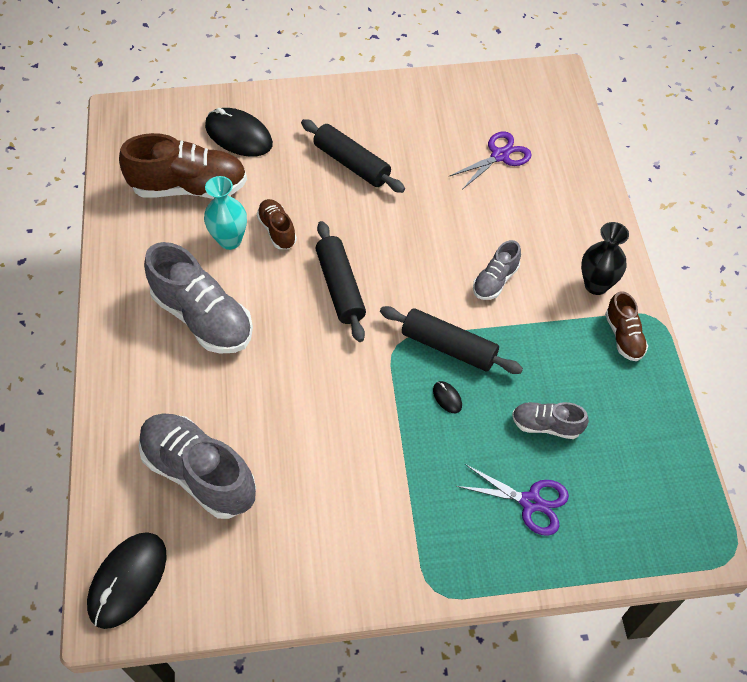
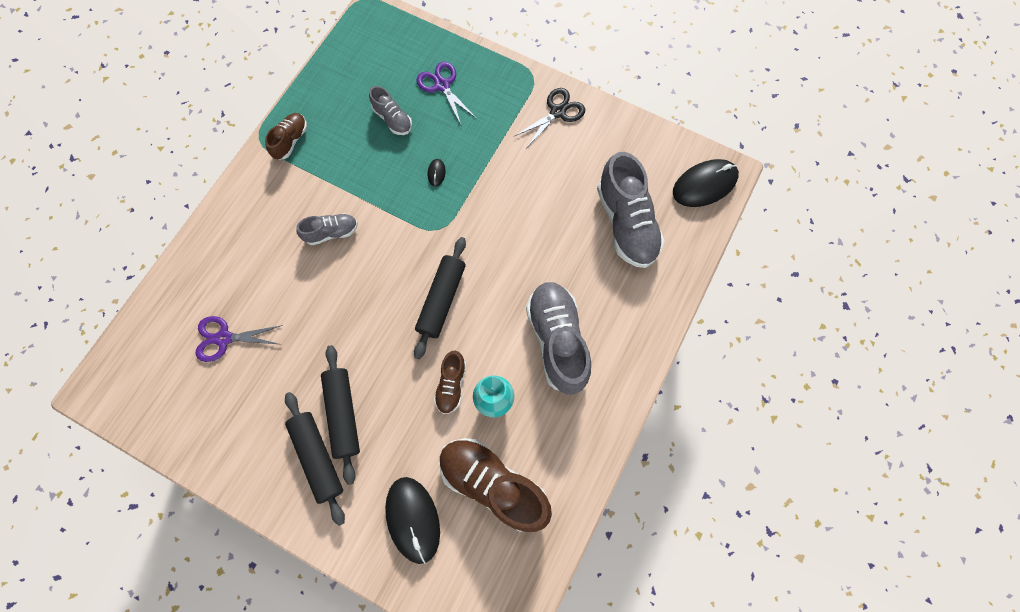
camera: 145 degrees left, 15 degrees up
black rolling pin [380,306,523,374] -> black rolling pin moved to [285,392,345,526]
black vase [581,222,629,295] -> none
none -> black scissors [515,88,585,147]

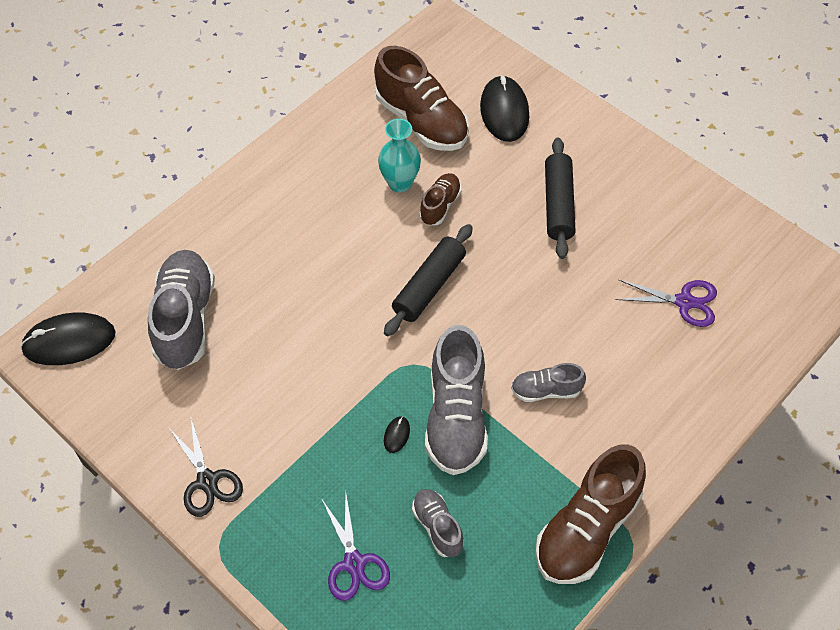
camera: 165 degrees left, 15 degrees down
brown shoe [265,113,307,160] -> brown shoe [535,444,646,584], size x1.92
black rolling pin [285,392,345,526] -> none
black scissors [515,88,585,147] -> black scissors turned 90 degrees counterclockwise [168,418,243,517]
grey shoe [526,282,591,394] -> grey shoe moved to [425,325,488,475]

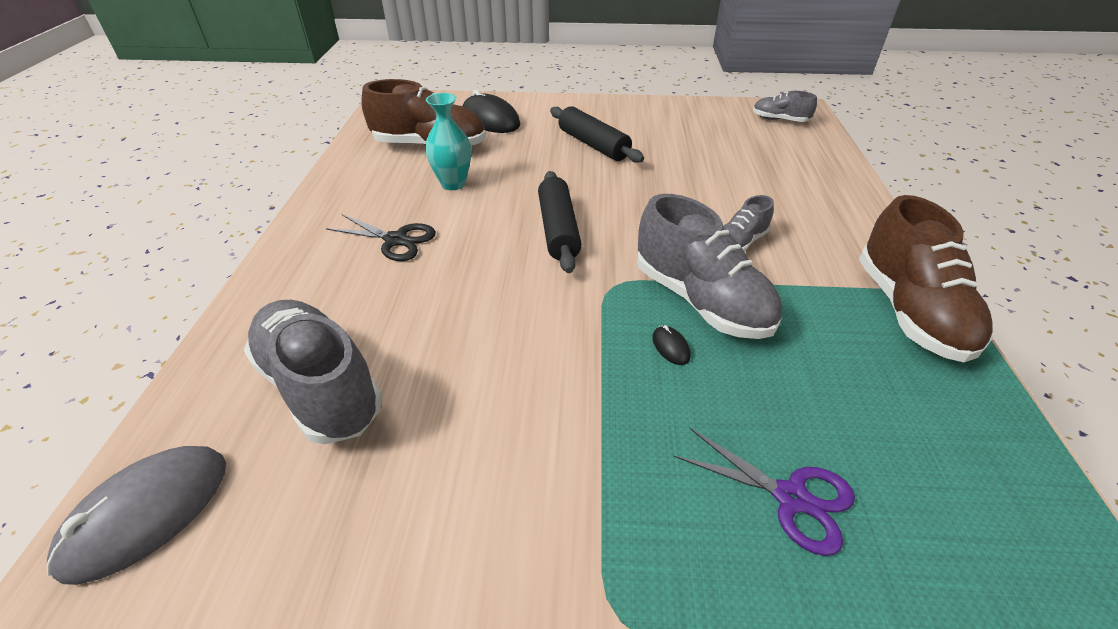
camera: 40 degrees left, 15 degrees down
black mouse [20,312,115,365] -> grey mouse [46,446,226,585]
black scissors [168,418,243,517] -> black scissors moved to [326,214,436,261]
grey shoe [412,489,464,557] -> grey shoe moved to [753,91,817,122]
brown shoe [419,173,462,225] -> none
purple scissors [616,280,717,327] -> none

